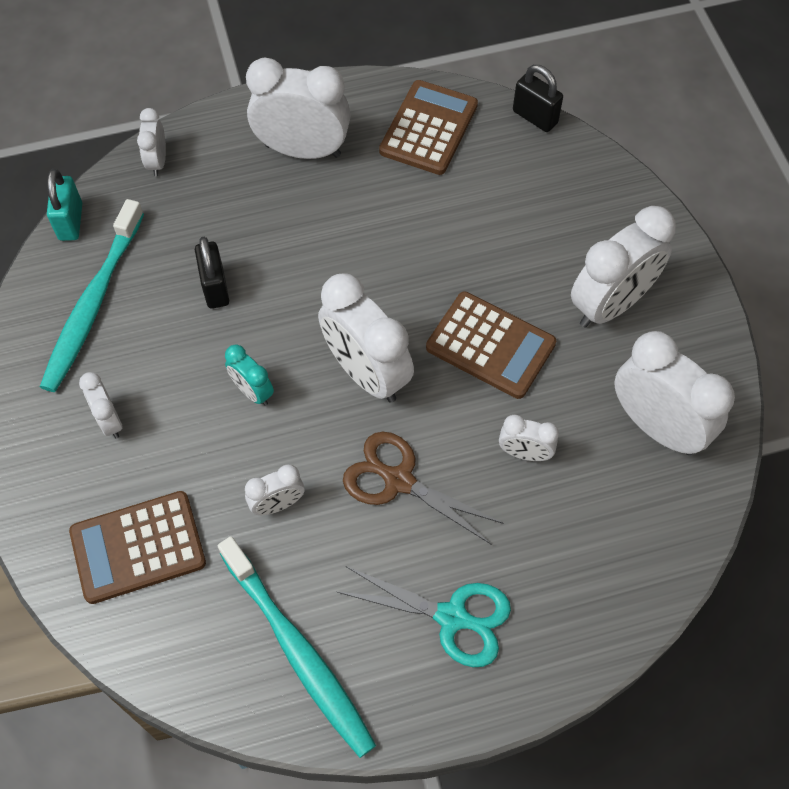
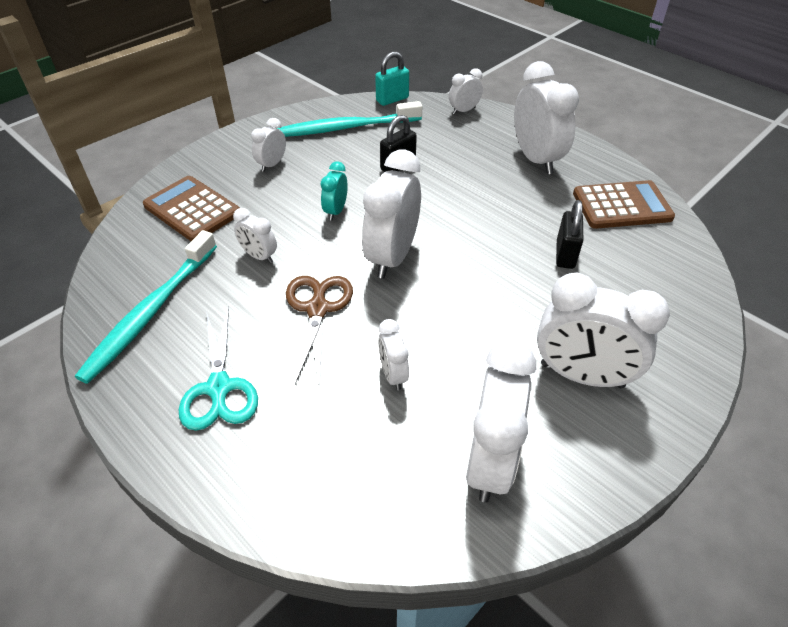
camera: 60 degrees right, 15 degrees down
brown calculator [426,291,556,399] -> none
black padlock [513,65,563,132] -> black padlock moved to [556,200,583,269]

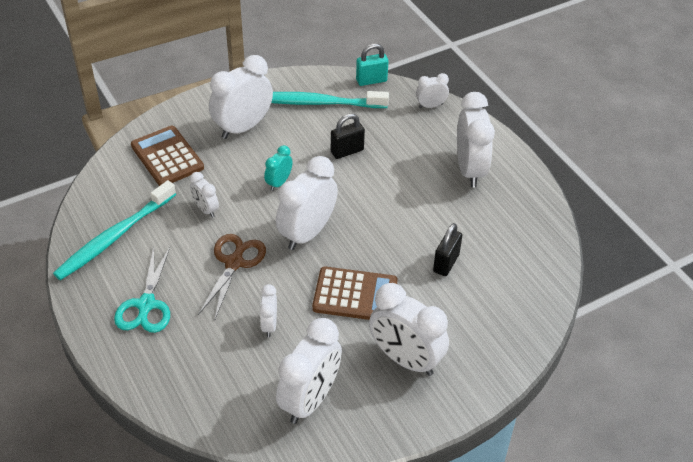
camera: 15 degrees right, 0 degrees up
white clock [251,118,286,172] -> white clock [209,55,273,139], size x1.99
brown calculator [573,180,675,229] -> brown calculator moved to [312,267,398,320]

